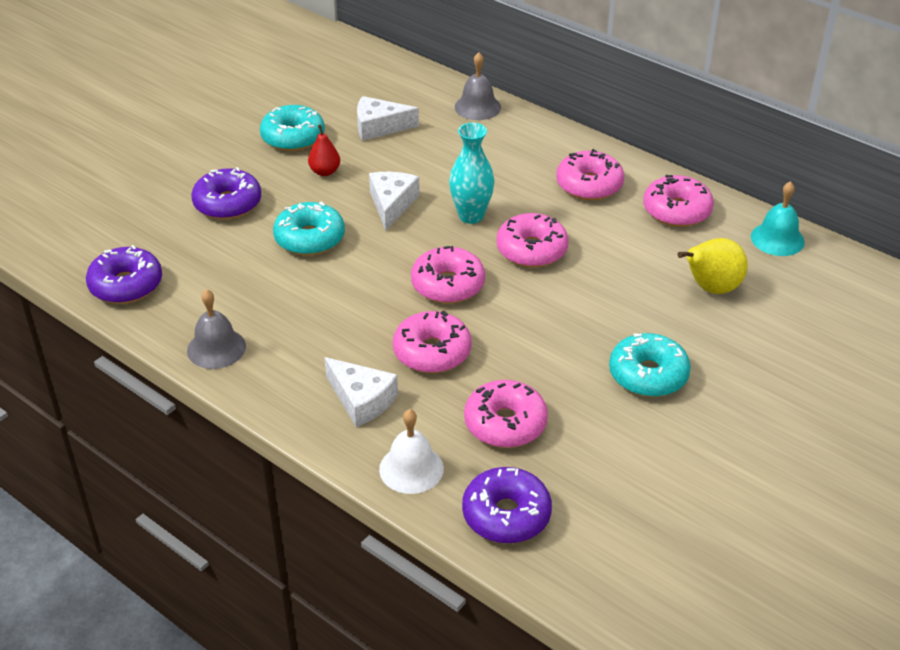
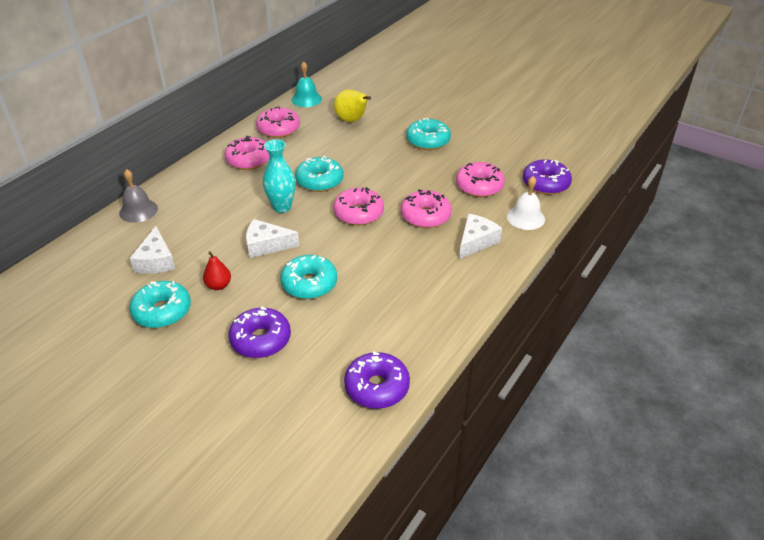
camera: 95 degrees left, 0 degrees up
grey bell [187,289,246,369] -> none
pink donut [496,213,569,267] -> turquoise donut [295,156,343,192]

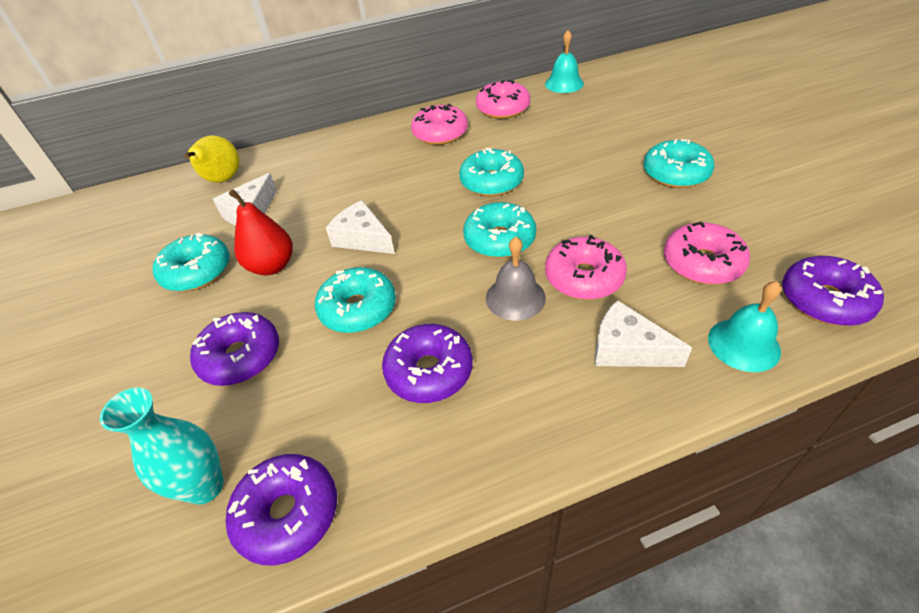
camera: 40 degrees right, 5 degrees up
grey bell [119,169,158,223] -> grey bell moved to [486,237,546,321]
red pear [203,251,231,290] -> red pear [229,189,293,275], size x1.56
turquoise vase [263,139,296,213] -> turquoise vase moved to [100,387,224,505]
pink donut [333,187,384,225] -> turquoise donut [463,202,536,258]
yellow pear [334,89,371,122] -> yellow pear moved to [183,135,239,183]
white cheese [459,214,502,259] -> white cheese turned 135 degrees counterclockwise [595,300,692,367]
white bell [507,176,545,230] -> turquoise bell [708,281,781,372]
none -> purple donut [382,324,473,403]

